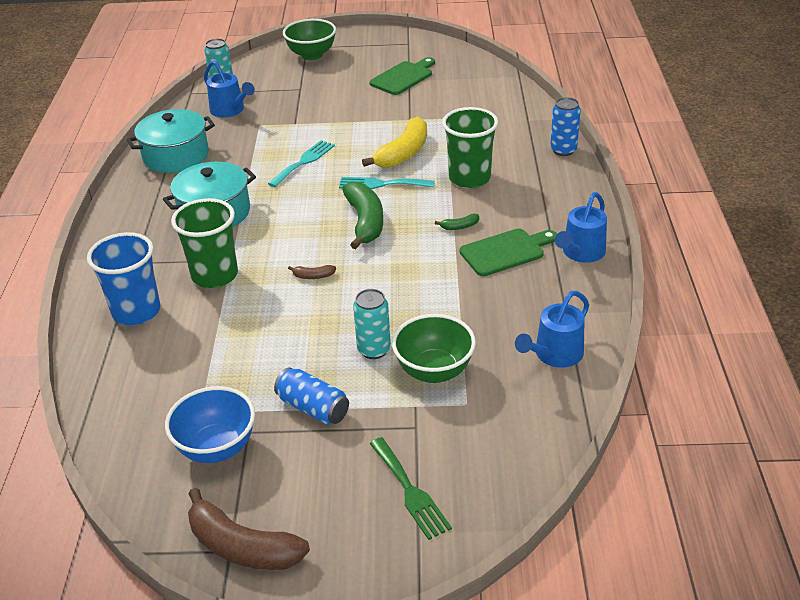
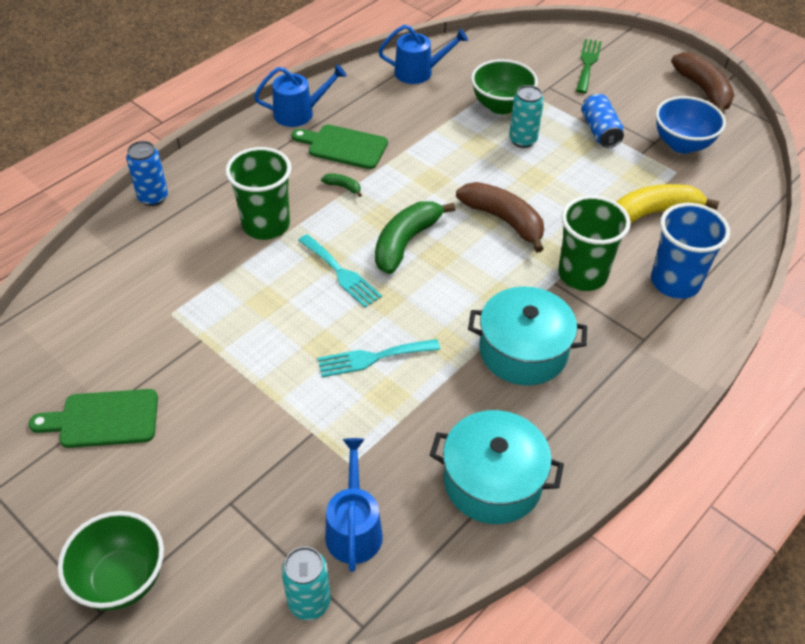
camera: 140 degrees left, 10 degrees up
brown banana [288,265,336,279] -> brown banana [456,182,544,253], size x2.32
yellow banana [362,117,427,168] -> yellow banana moved to [616,184,720,224]

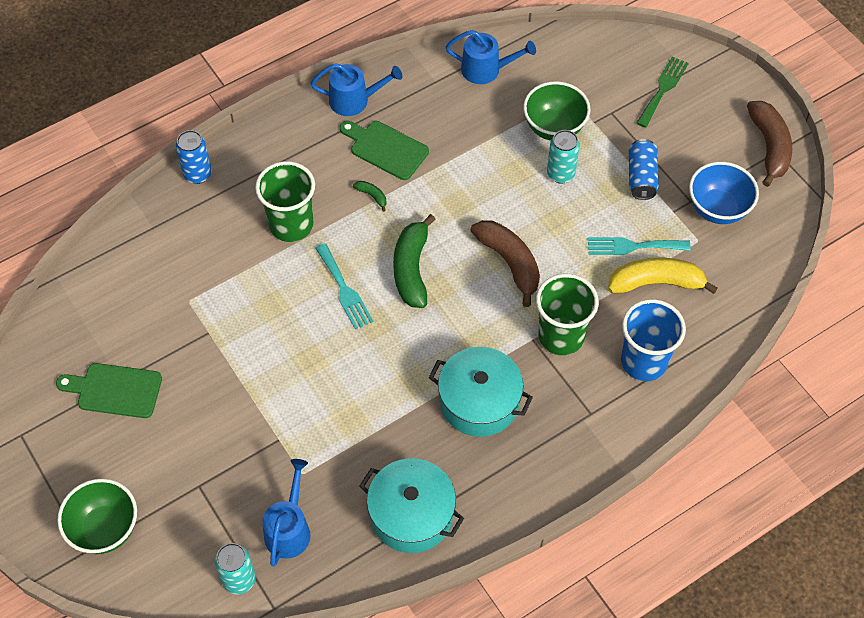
camera: 15 degrees right, 10 degrees up
turquoise fork [318,339,440,377] -> turquoise fork moved to [588,237,691,255]
green banana [375,201,456,274] -> green banana turned 45 degrees counterclockwise [393,214,436,308]

